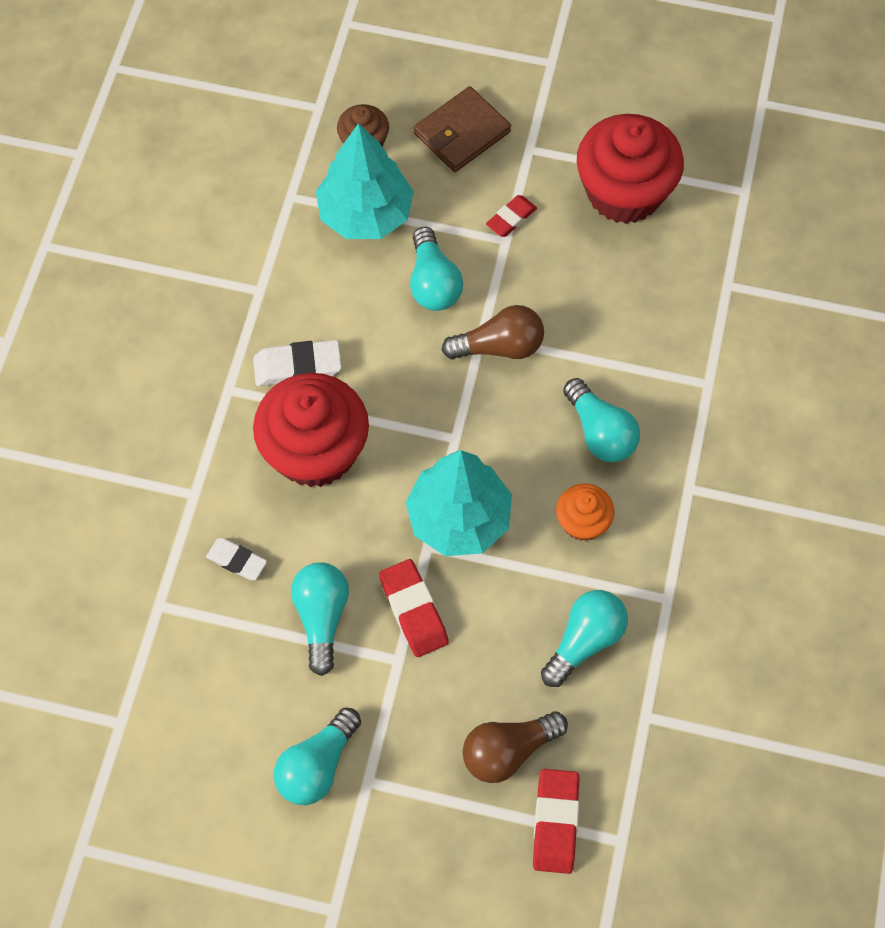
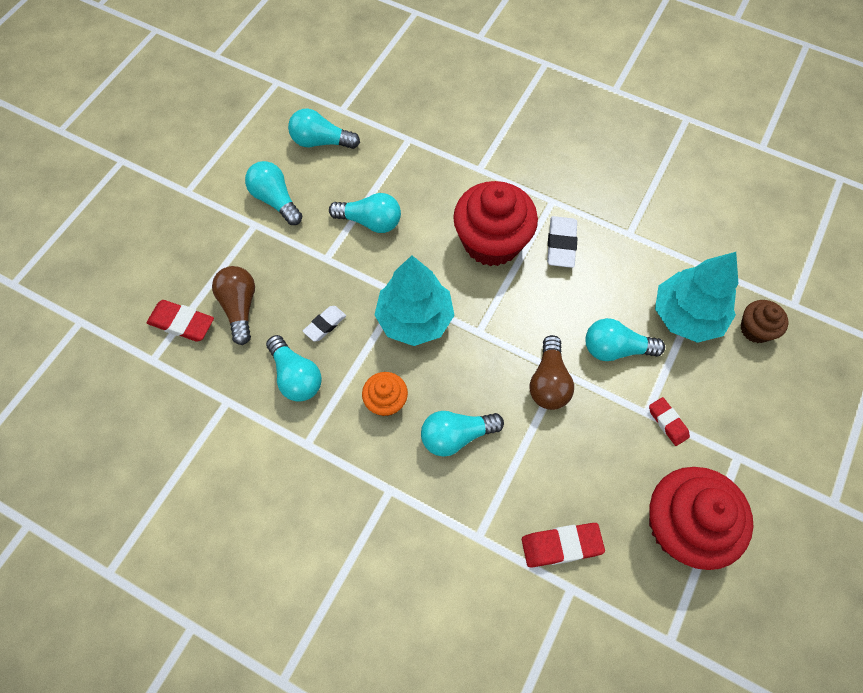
camera: 105 degrees right, 0 degrees up
white eraser [206,538,267,580] -> white eraser moved to [303,306,346,342]
red eraser [379,559,449,657] -> red eraser moved to [522,523,605,567]
brown wallet [414,86,511,172] -> none
none -> turquoise light bulb [288,108,360,149]

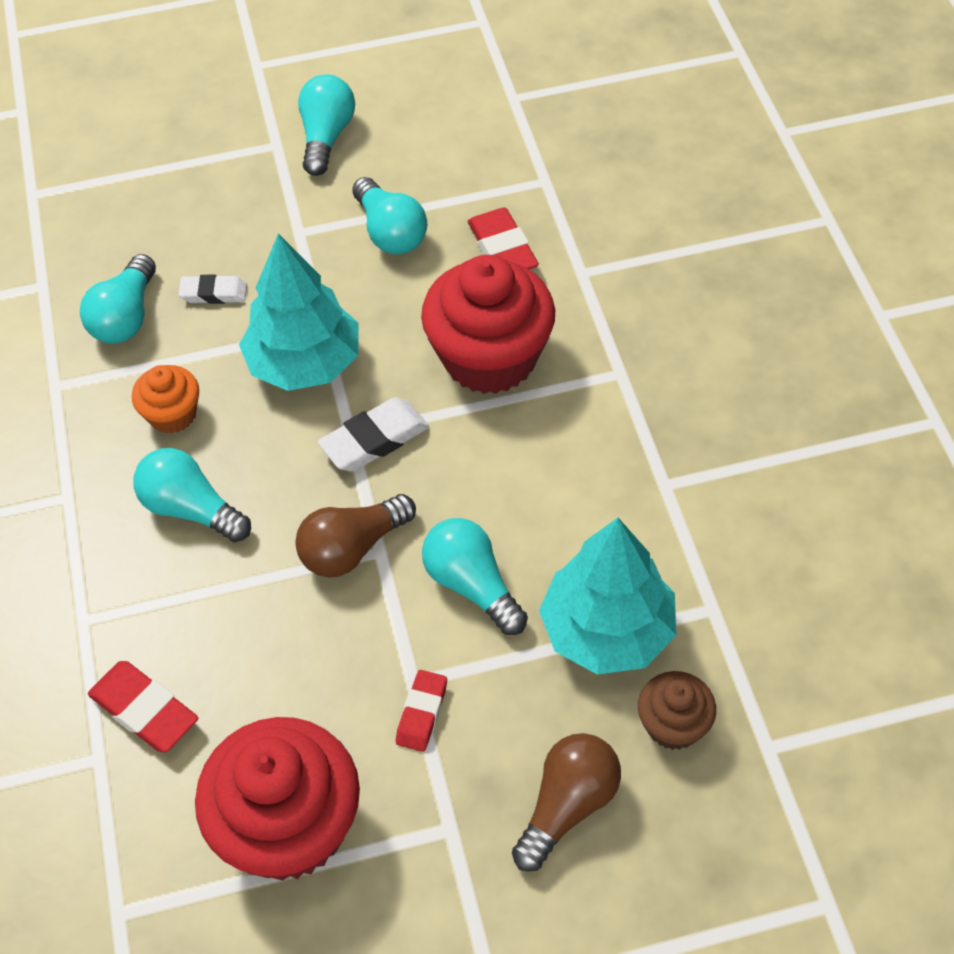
camera: 50 degrees right, 10 degrees down
red eraser [147,300,214,342] -> red eraser moved to [467,208,539,269]
brown light bulb [212,266,255,345] -> brown light bulb moved to [512,733,621,872]
turquoise light bulb [288,108,360,149] -> none
white eraser [547,216,577,268] -> white eraser moved to [318,398,429,472]

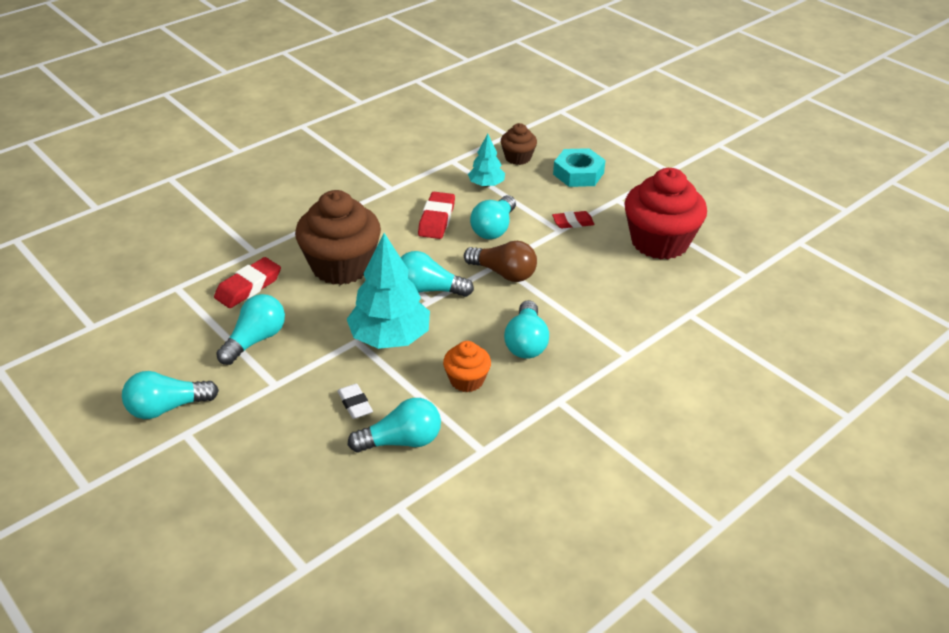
camera: 120 degrees left, 15 degrees down
red eraser [88,661,198,753] -> red eraser moved to [418,192,455,239]
white eraser [318,398,429,472] -> turquoise light bulb [401,251,474,297]
red cupcake [421,255,555,394] -> brown cupcake [295,190,381,285]
brown light bulb [512,733,621,872] -> turquoise nut [553,148,606,187]
turquoise tree [539,518,676,675] -> turquoise tree [468,134,505,187], size x0.55

